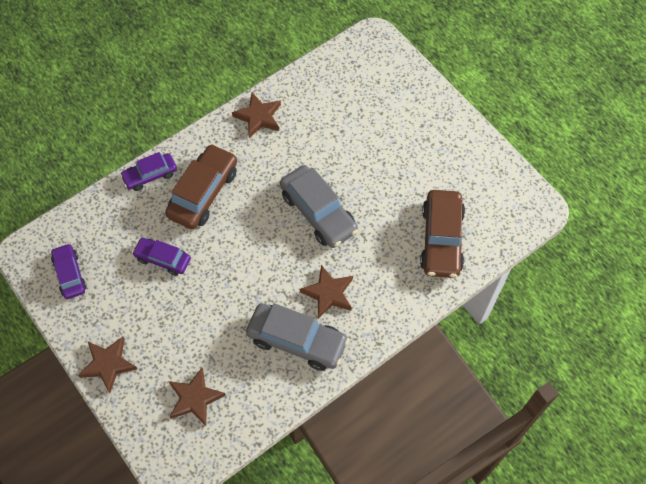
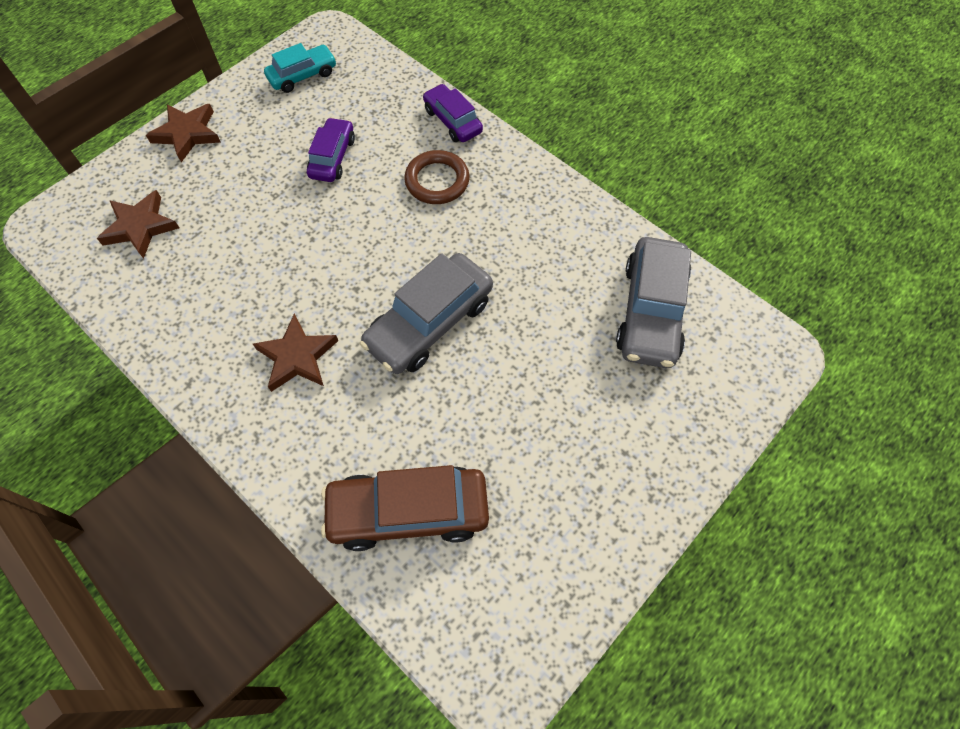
camera: 80 degrees right, 0 degrees up
purple car [51,243,87,299] -> turquoise car [264,43,336,93]
brown car [165,144,237,229] -> brown ring [404,150,469,204]
brown star [232,93,281,138] -> none
grey car [246,303,349,371] -> grey car moved to [616,237,691,368]

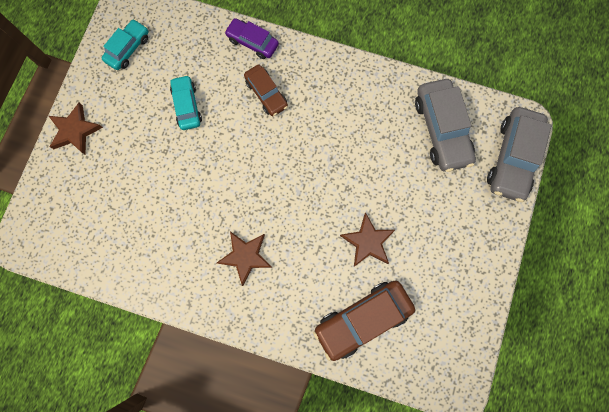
camera: 25 degrees left, 15 degrees up
brown star [97,190,179,259] -> brown star moved to [340,213,395,267]
purple car [307,117,355,182] -> turquoise car [170,75,202,130]
grey car [360,253,493,374] -> grey car moved to [487,107,552,203]
brown ring [404,150,469,204] -> brown car [244,64,288,116]

